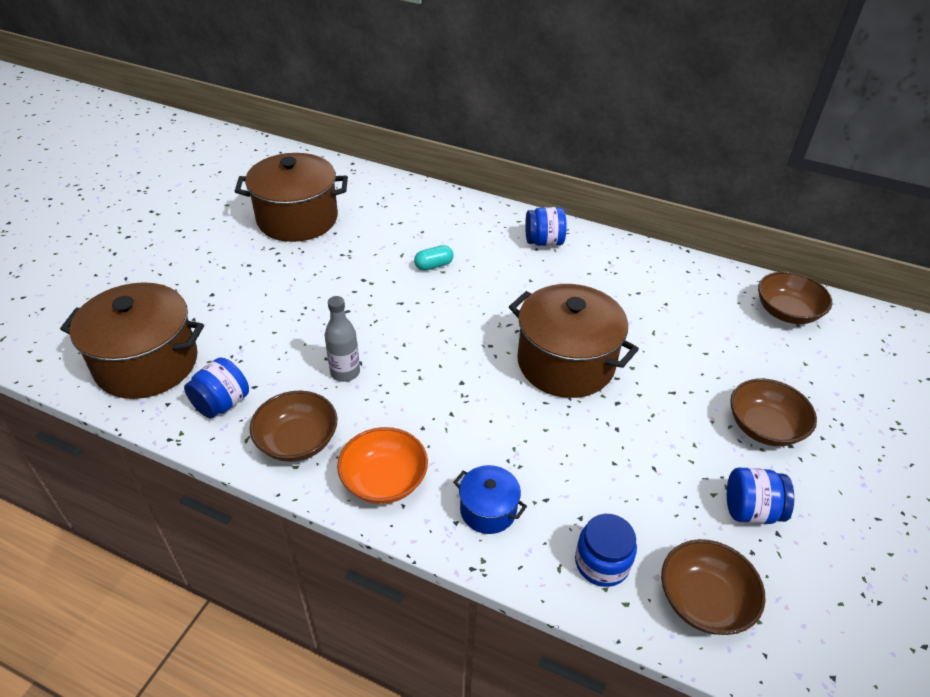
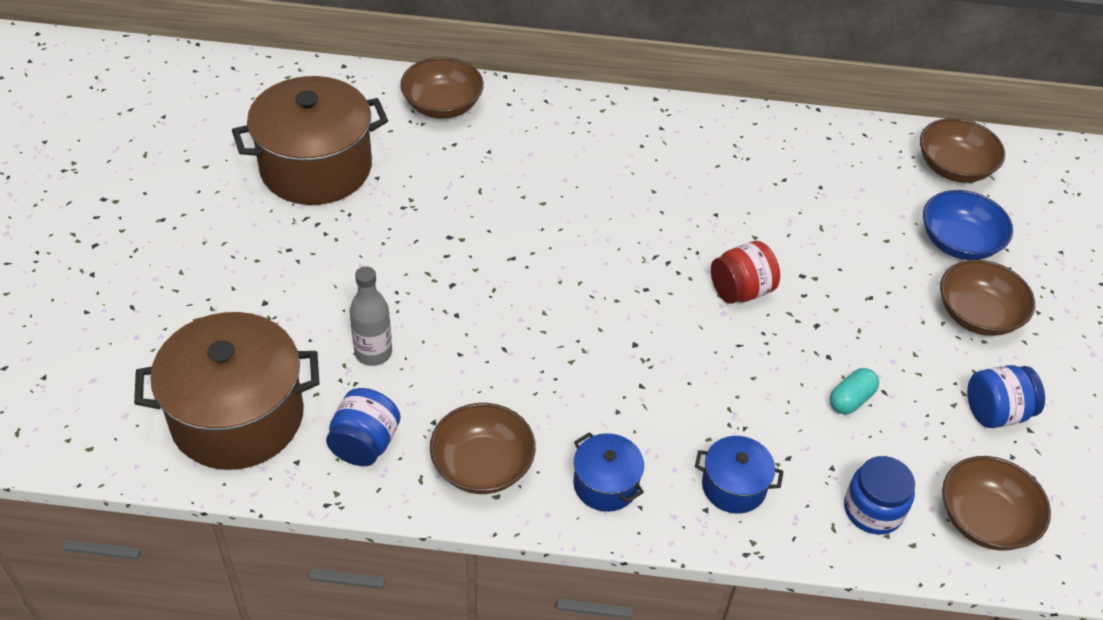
camera: 20 degrees left, 5 degrees up
grey bottle [325,296,360,382] -> grey bottle moved to [350,266,392,366]
orange bowl [337,427,428,504] -> blue pot [573,432,644,512]
turquoise capsule [414,245,454,271] -> turquoise capsule moved to [830,368,879,414]
brown pot [509,284,639,398] -> red jar [711,241,780,304]
blue jar [525,207,567,246] -> none
none -> brown bowl [400,57,484,119]
none -> blue bowl [923,190,1013,260]

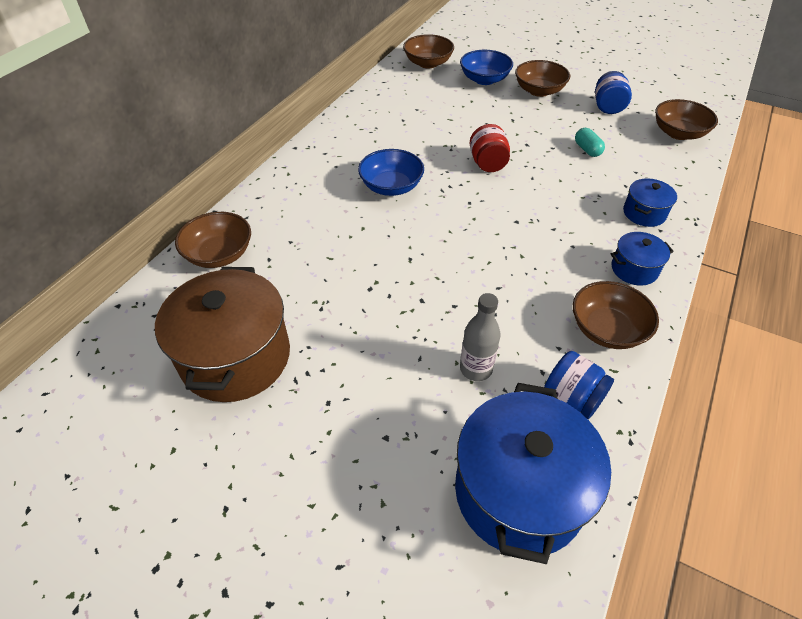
camera: 65 degrees left, 0 degrees up
brown pot [134,312,319,470] -> blue pot [455,383,611,564]
blue jar [844,456,915,535] -> none
none -> blue bowl [358,149,424,196]

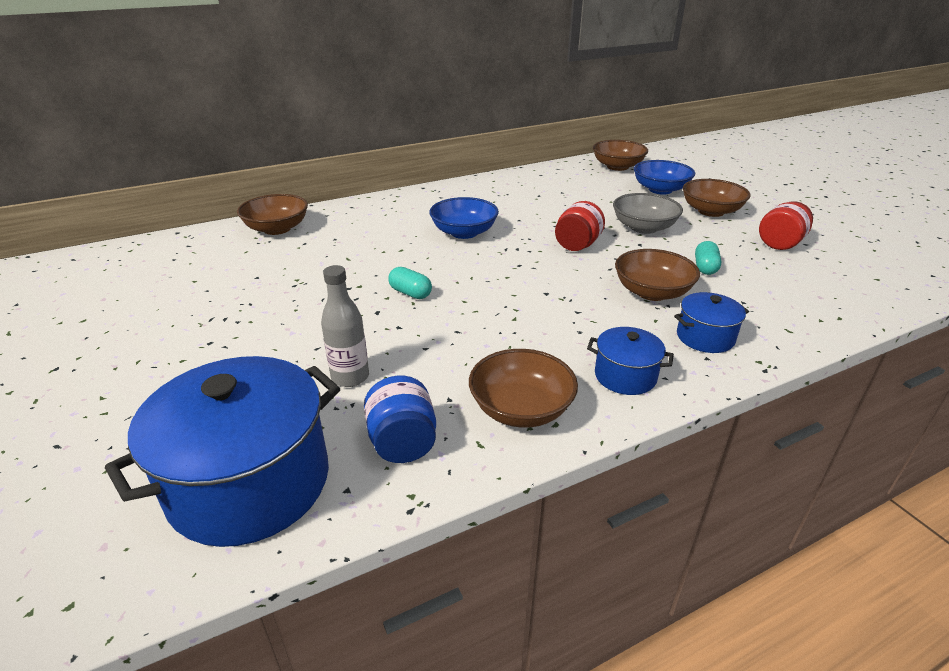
camera: 35 degrees right, 15 degrees down
brown pot [155,267,290,402] -> none
blue jar [595,71,632,114] -> red jar [759,201,813,250]
brown bowl [655,99,718,140] -> brown bowl moved to [615,249,700,301]
none -> turquoise capsule [388,267,432,299]
none -> grey bowl [613,193,683,234]

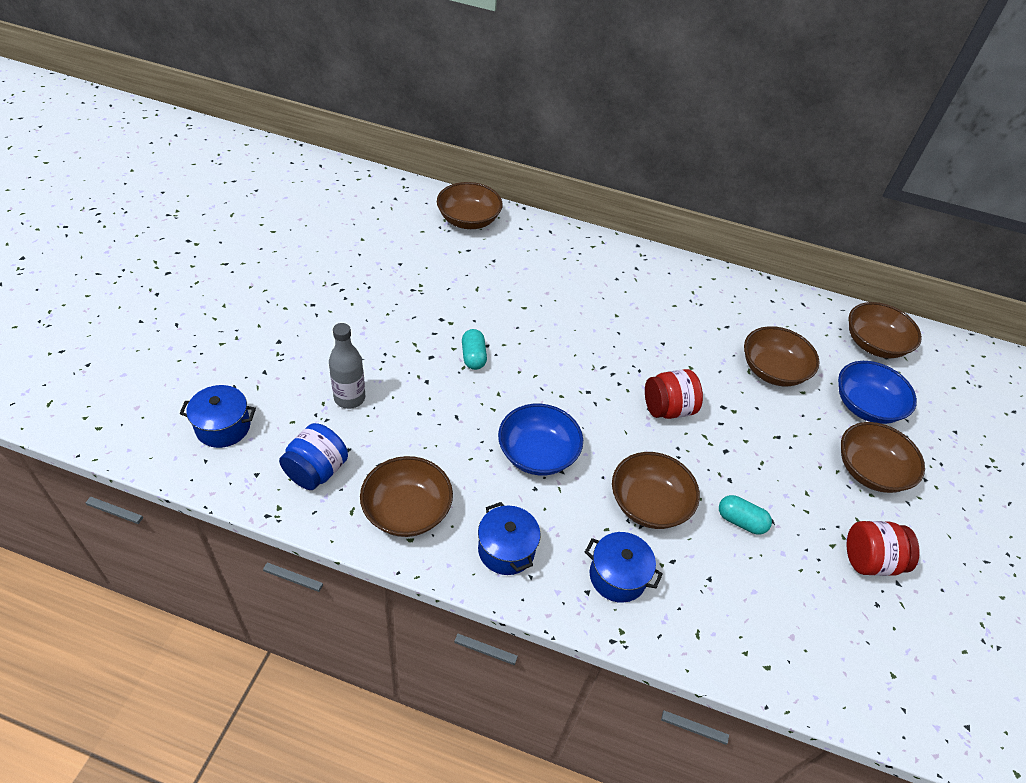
camera: 40 degrees right, 15 degrees up
blue pot [105,356,340,547] -> blue pot [180,385,256,448], size x0.48
blue bowl [429,197,499,239] -> blue bowl moved to [498,404,583,476]
grey bowl [613,193,683,234] -> none
turquoise capsule [695,241,721,275] -> turquoise capsule turned 60 degrees clockwise [719,495,772,535]
none -> brown bowl [744,326,820,386]

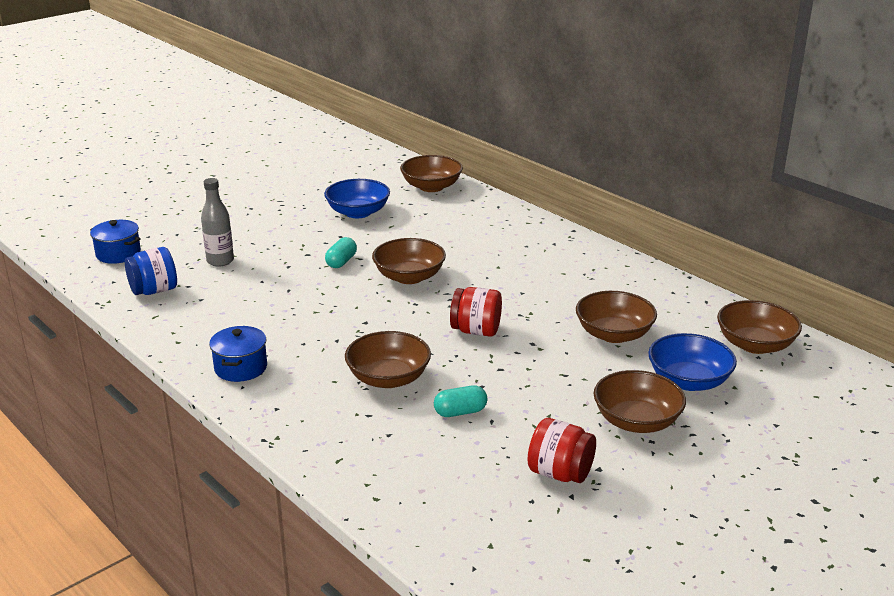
camera: 35 degrees right, 20 degrees down
brown bowl [360,456,453,537] -> brown bowl moved to [372,238,446,284]
blue bowl [498,404,583,476] -> blue bowl moved to [324,179,390,218]
blue pot [585,532,663,603] -> none
turquoise capsule [719,495,772,535] -> turquoise capsule turned 75 degrees counterclockwise [434,385,487,417]

